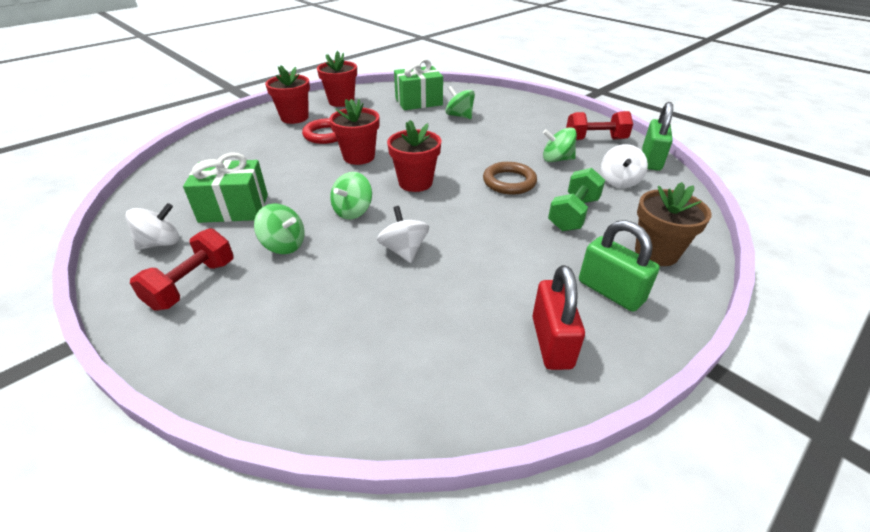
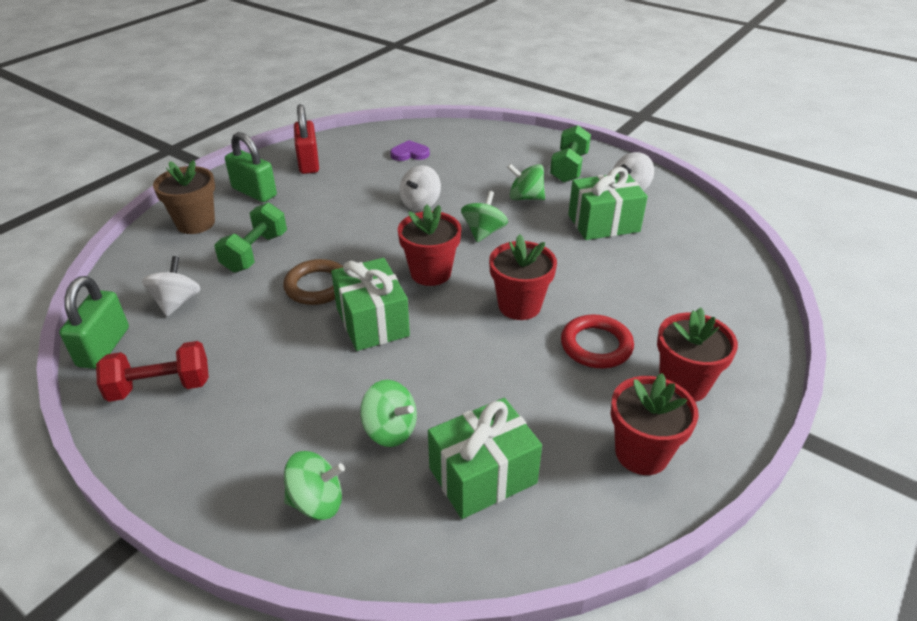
camera: 170 degrees right, 0 degrees up
red dumbbell [130,228,234,311] -> green dumbbell [550,125,591,183]
white spinning top [377,206,429,263] -> white spinning top turned 60 degrees clockwise [399,165,441,211]
green spinning top [543,127,577,162] -> green spinning top moved to [284,451,345,520]
none -> green gift [331,258,410,351]
none -> purple heart [390,140,430,161]

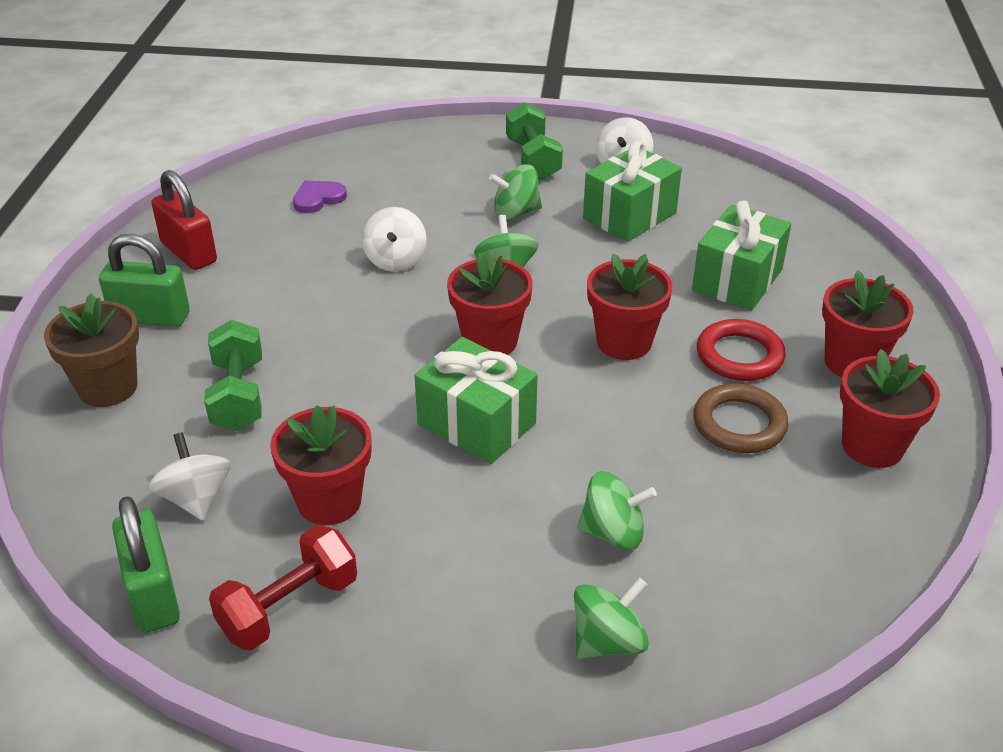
camera: 30 degrees left, 0 degrees up
brown ring [283,259,343,305] -> brown ring moved to [693,383,789,453]
green gift [428,398,542,519] -> green gift moved to [692,200,791,311]
none -> red flower pot [270,405,372,525]

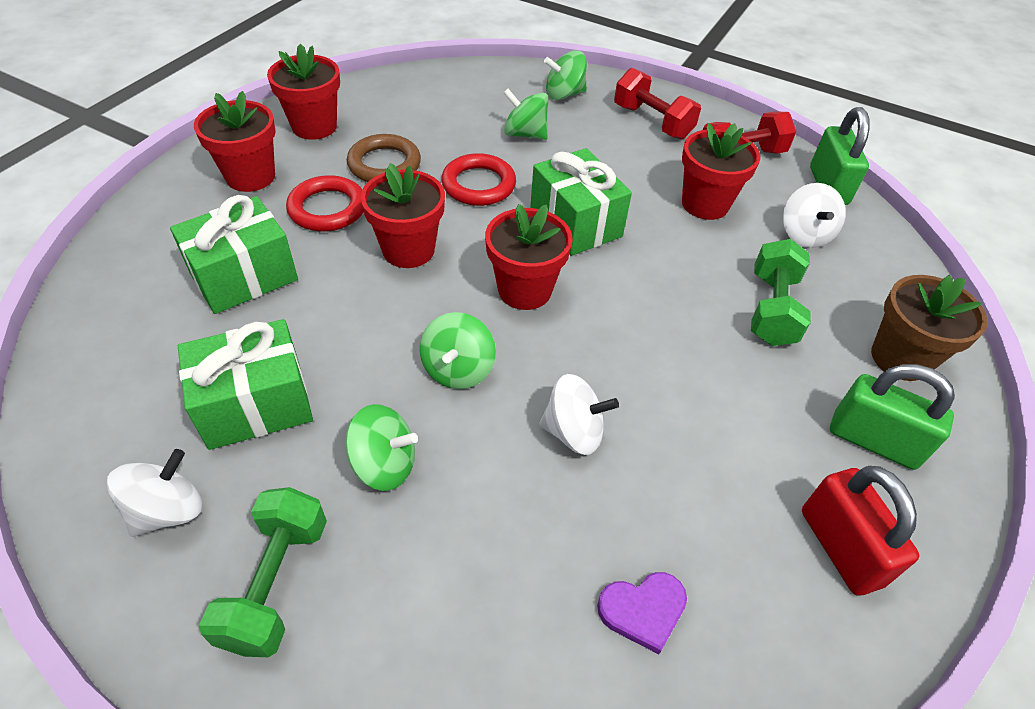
camera: 160 degrees left, 10 degrees up
white spinning top [362,207,427,272] -> white spinning top turned 75 degrees clockwise [539,374,619,455]
none -> red ring [441,153,516,206]
none -> red dumbbell [614,68,701,139]

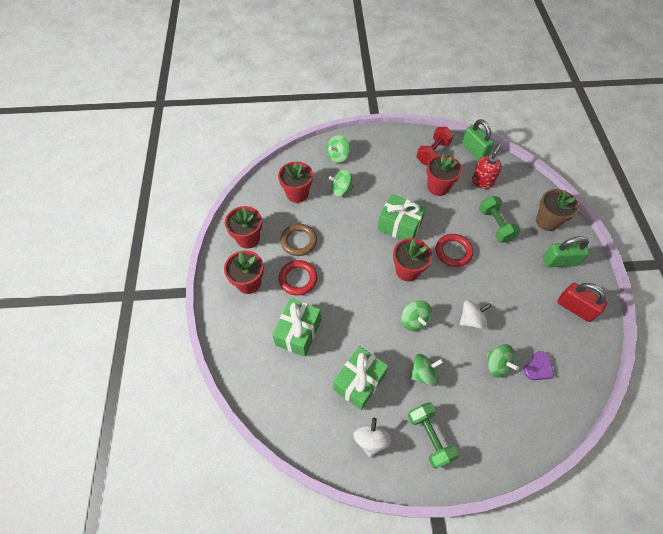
camera: 30 degrees left, 10 degrees up
red flower pot [360,163,445,268] -> red flower pot moved to [278,162,313,203]
red ring [441,153,516,206] -> red ring moved to [435,234,473,267]
red dumbbell [614,68,701,139] -> none
white spinning top [783,183,846,248] -> red soap dispenser [472,143,502,189]
none -> green spinning top [486,344,519,377]

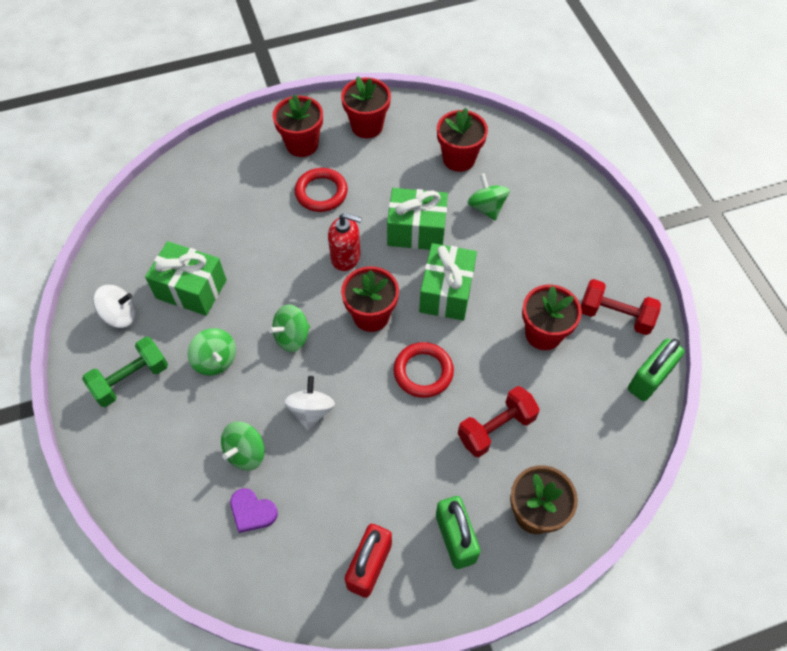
camera: 75 degrees right, 0 degrees up
green gift [272,298,321,357] -> green gift moved to [387,188,448,250]
brown ring [280,224,317,256] -> none
green spinning top [327,135,350,163] -> none
white spinning top [460,300,491,329] -> white spinning top turned 135 degrees counterclockwise [284,376,335,430]
red soap dispenser [472,143,502,189] -> red soap dispenser moved to [328,213,362,271]
green dumbbell [479,196,520,243] -> red dumbbell [458,386,540,457]

